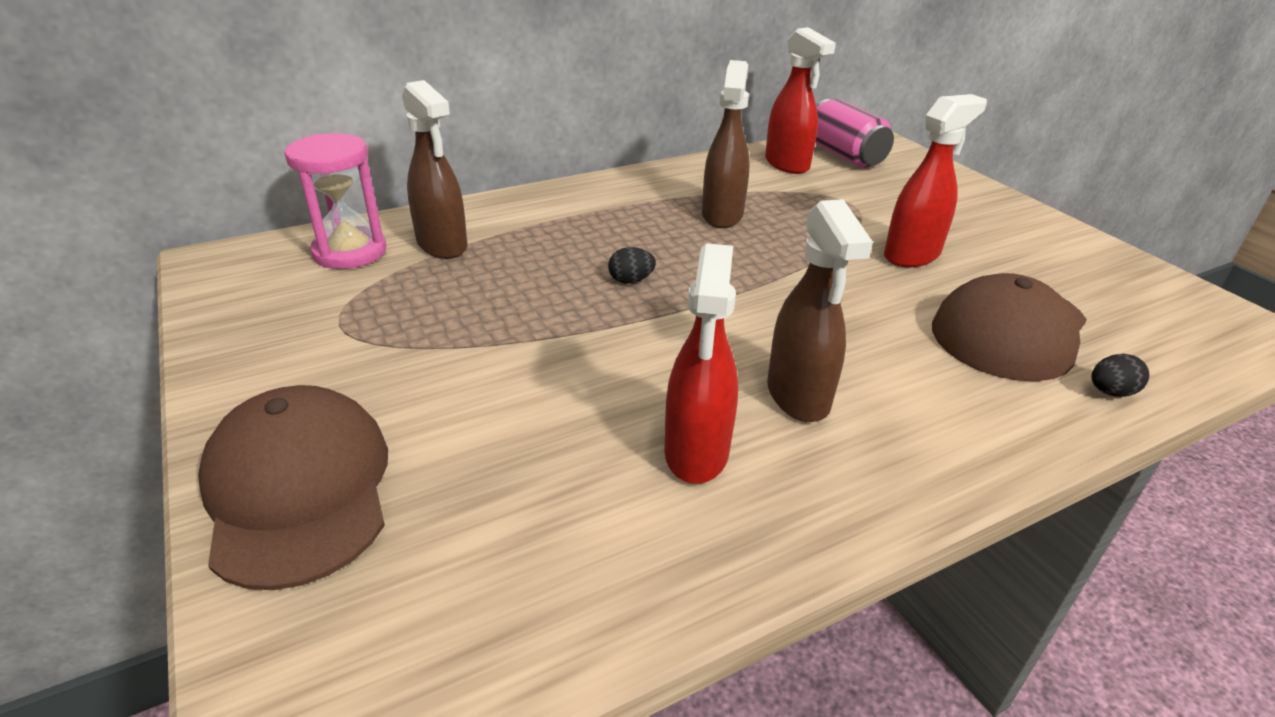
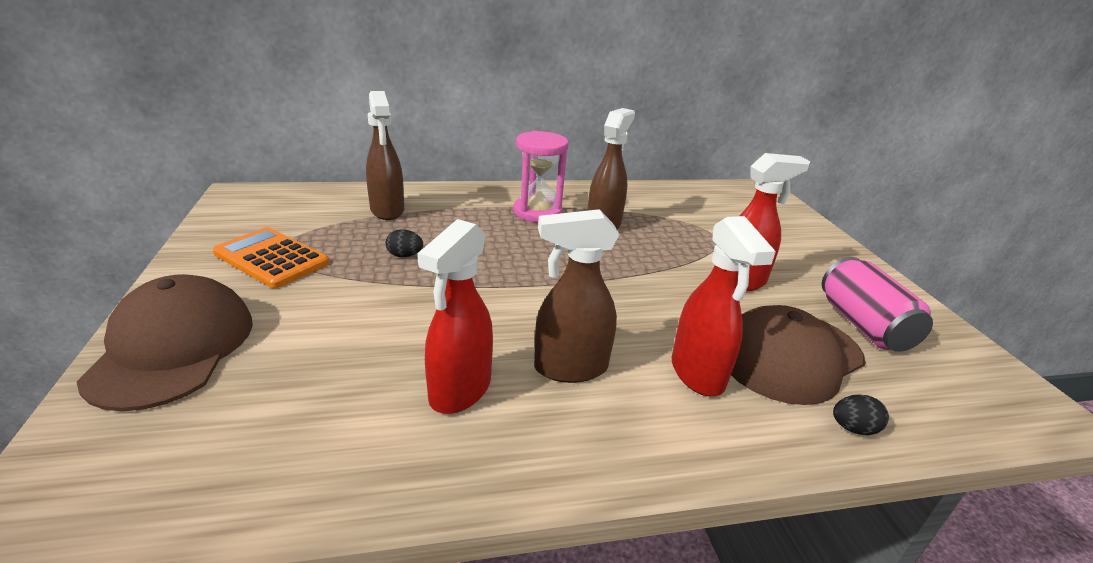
camera: 15 degrees right, 5 degrees down
pink hourglass [284,133,386,269] -> pink hourglass moved to [513,131,568,222]
black egg [608,247,656,284] -> black egg moved to [386,229,423,257]
red spray bottle [765,27,836,174] -> red spray bottle moved to [672,216,776,396]
brown spray bottle [767,199,873,422] -> brown spray bottle turned 75 degrees clockwise [534,209,619,383]
pink can [815,99,894,168] -> pink can moved to [822,257,933,352]
none -> orange calculator [213,227,329,288]

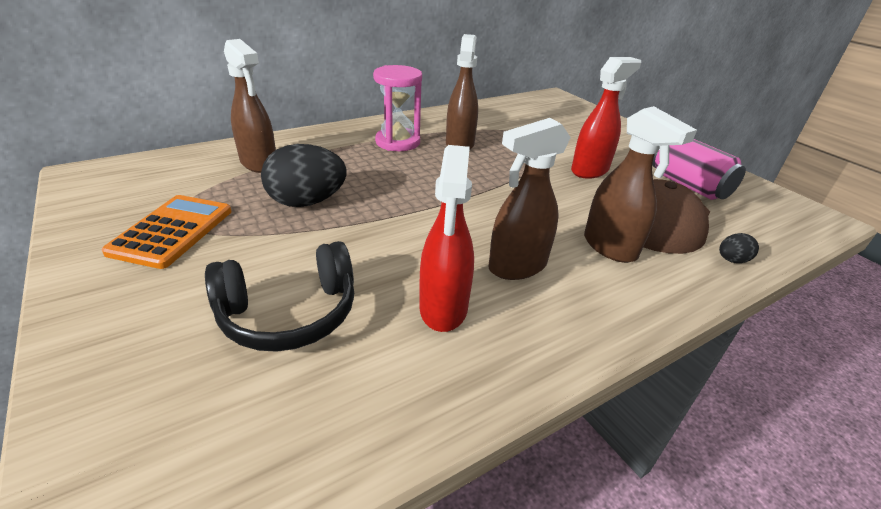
camera: 20 degrees left, 5 degrees up
brown cap [77,274,253,411] -> none
orange calculator [213,227,329,288] -> orange calculator turned 90 degrees clockwise [101,195,232,269]
black egg [386,229,423,257] -> black egg [261,144,347,207], size x2.20
red spray bottle [672,216,776,396] -> brown spray bottle [584,106,697,263]
none -> black headphones [205,241,354,352]

